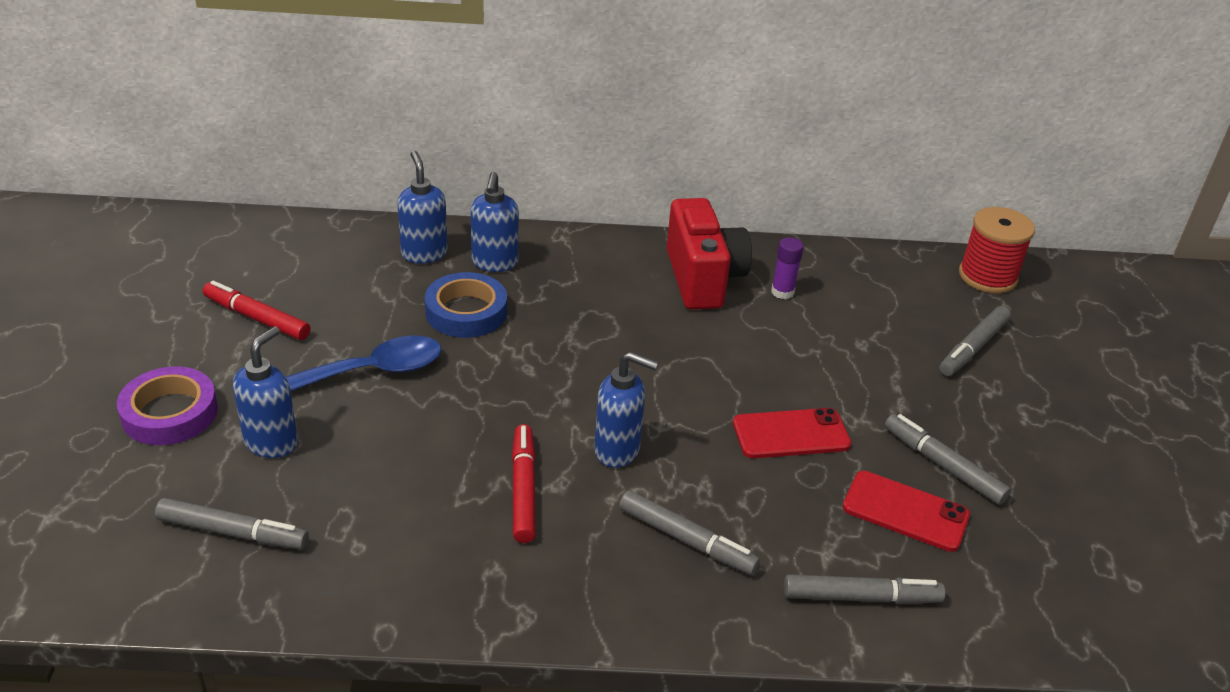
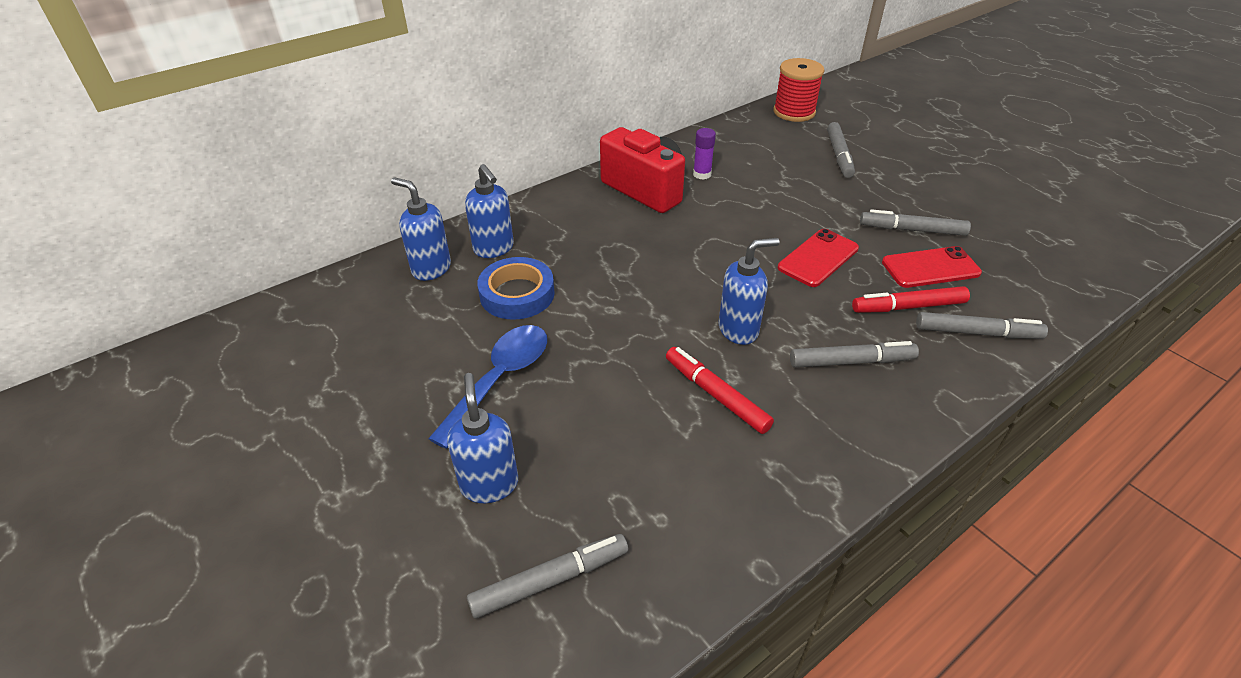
camera: 35 degrees left, 5 degrees up
purple tape [117,366,218,445] -> none
red marker [203,281,311,340] -> red marker moved to [852,286,970,313]
grey marker [784,575,946,604] -> grey marker turned 45 degrees clockwise [916,312,1048,339]

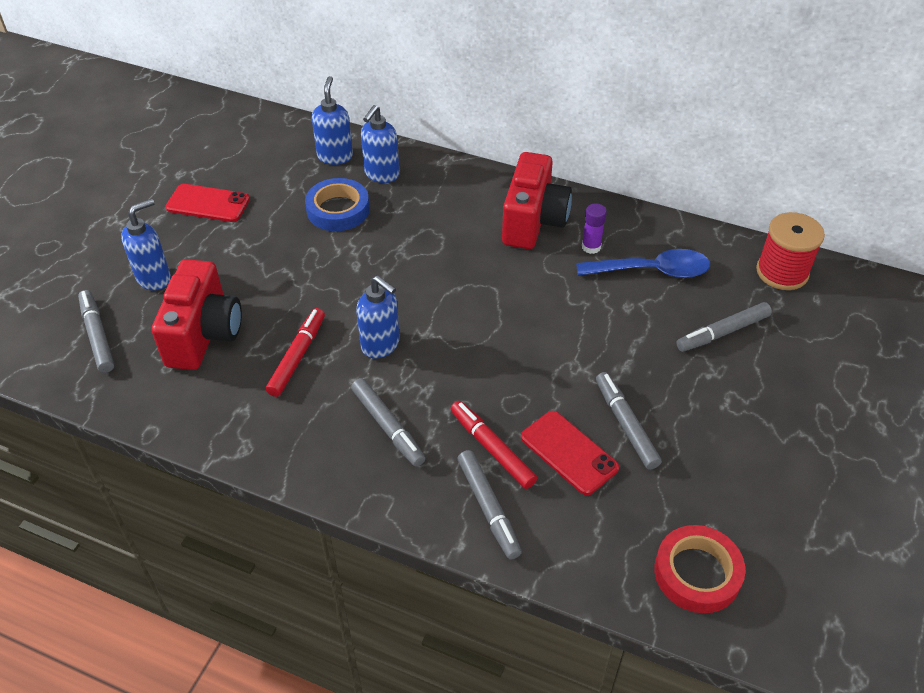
camera: 60 degrees right, 5 degrees up
blue spoon [428,325,547,449] -> blue spoon moved to [576,249,710,278]
grey marker [467,534,628,619] -> grey marker turned 150 degrees counterclockwise [78,290,114,373]
red phone [778,229,859,287] -> red phone moved to [166,184,250,222]
none -> red camera [152,259,242,370]
none -> red tape [654,525,746,613]

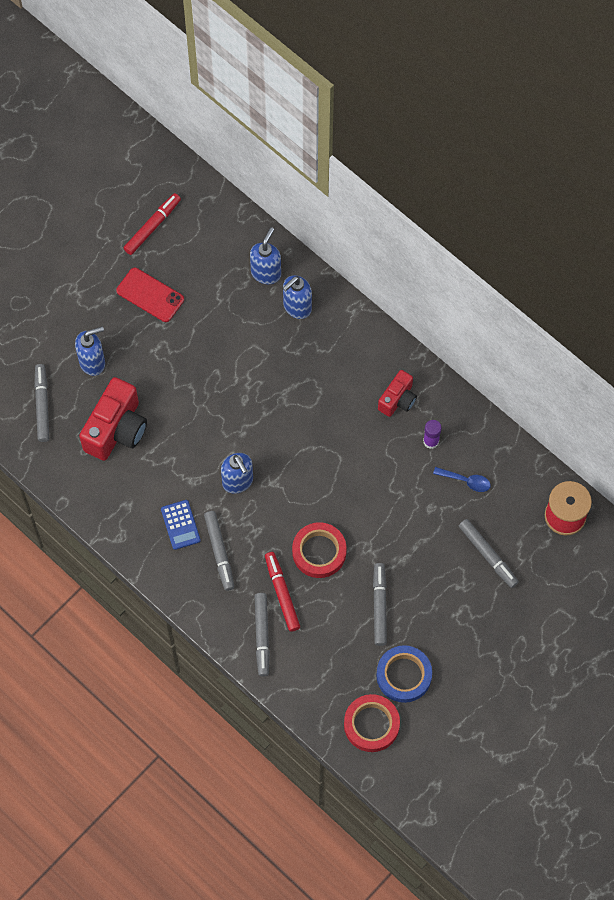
camera: 20 degrees right, 20 degrees up
red marker [266,308,325,397] -> red marker moved to [124,193,181,255]
blue tape [305,178,369,231] -> blue tape moved to [376,645,432,703]
red camera [502,152,572,249] -> red camera [378,370,417,417], size x0.58
red phone [521,411,619,495] -> none
blue spoon [576,249,710,278] -> blue spoon [433,467,491,492], size x0.55
grey marker [676,302,772,352] -> grey marker turned 120 degrees counterclockwise [459,519,519,588]
none -> blue calculator [161,500,201,550]
none -> red tape [292,522,347,578]

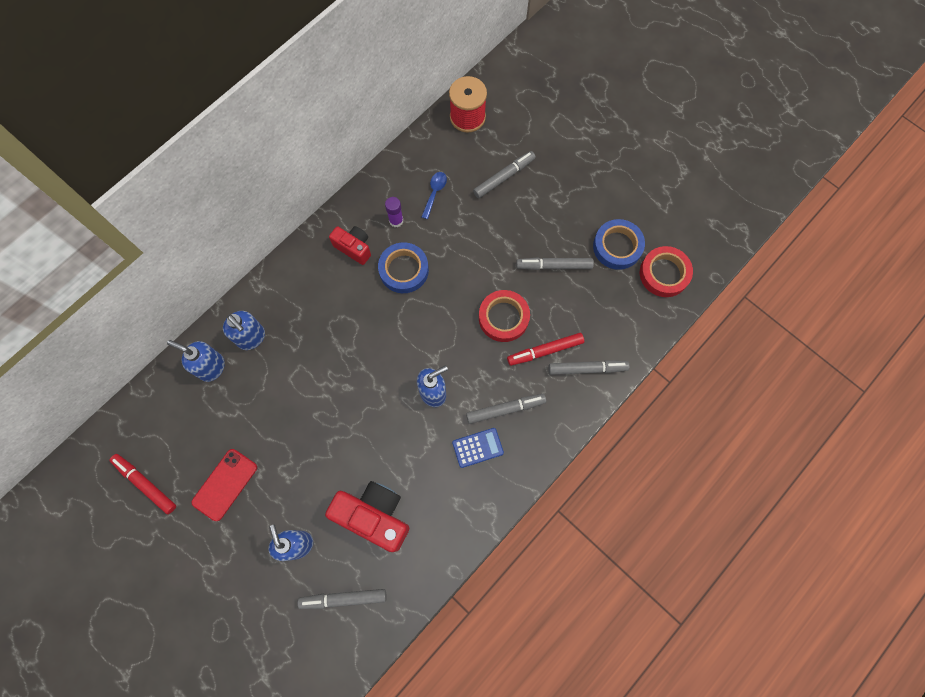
camera: 90 degrees left, 5 degrees up
none -> blue tape [378,242,429,293]

